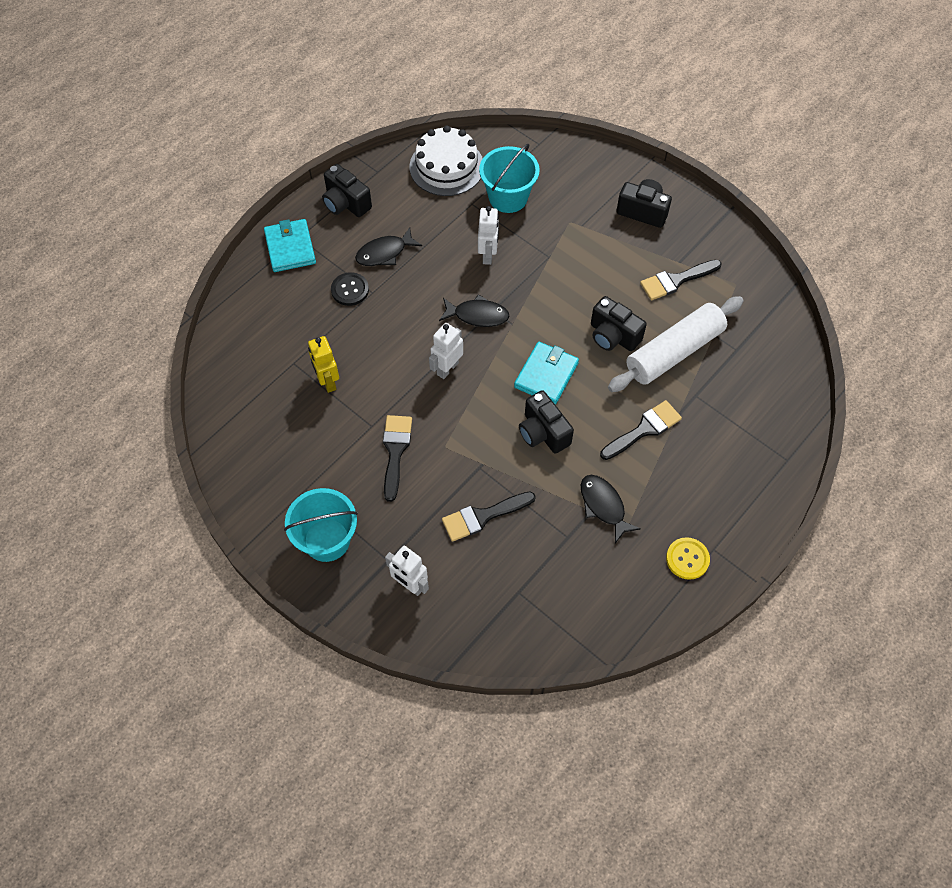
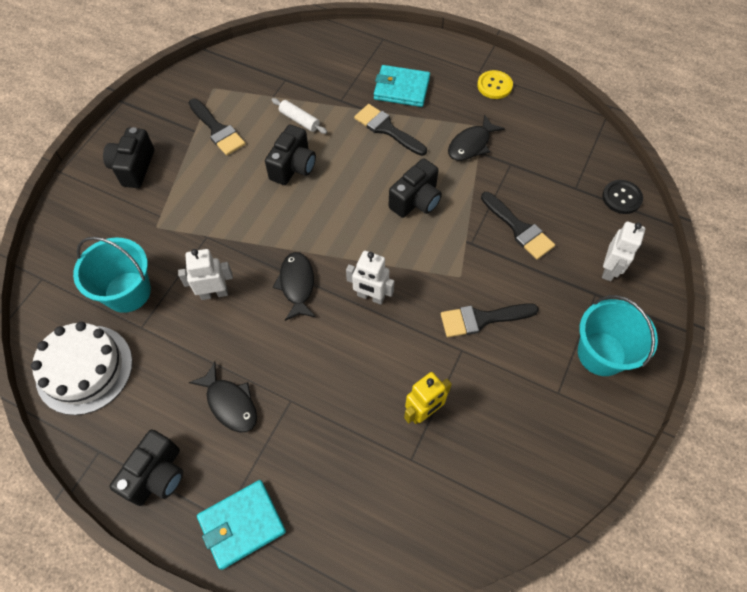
camera: 105 degrees left, 0 degrees up
black button [331,272,369,306] -> black button moved to [602,180,643,214]
turquoise wallet [514,342,579,405] -> turquoise wallet moved to [374,65,430,107]
white rolling pin [608,296,744,392] -> white rolling pin [272,98,327,134], size x0.44

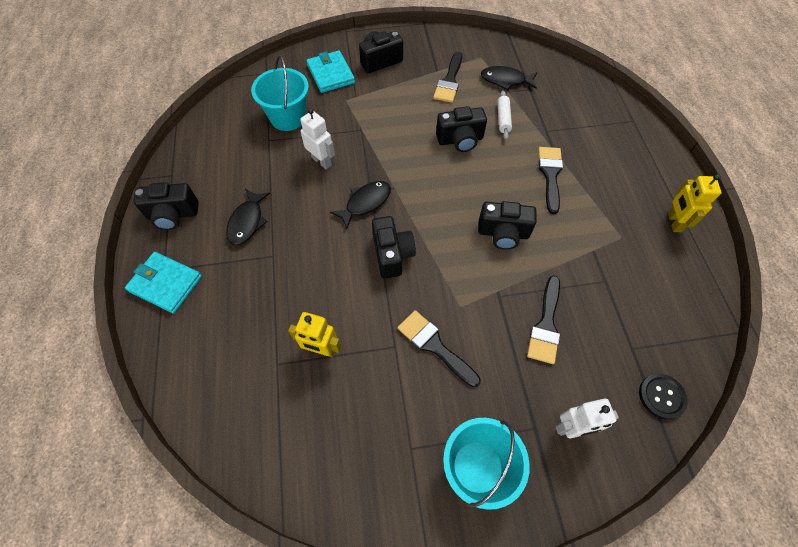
camera: 55 degrees right, 0 degrees up
white cake [31,322,133,415] -> none
white robot [346,251,394,305] -> black camera [372,216,416,279]
turquoise wallet [374,65,430,107] -> turquoise wallet moved to [306,50,355,93]
black fish [448,114,505,161] -> black fish moved to [481,66,537,91]
yellow button [477,70,513,99] -> yellow robot [668,174,722,232]

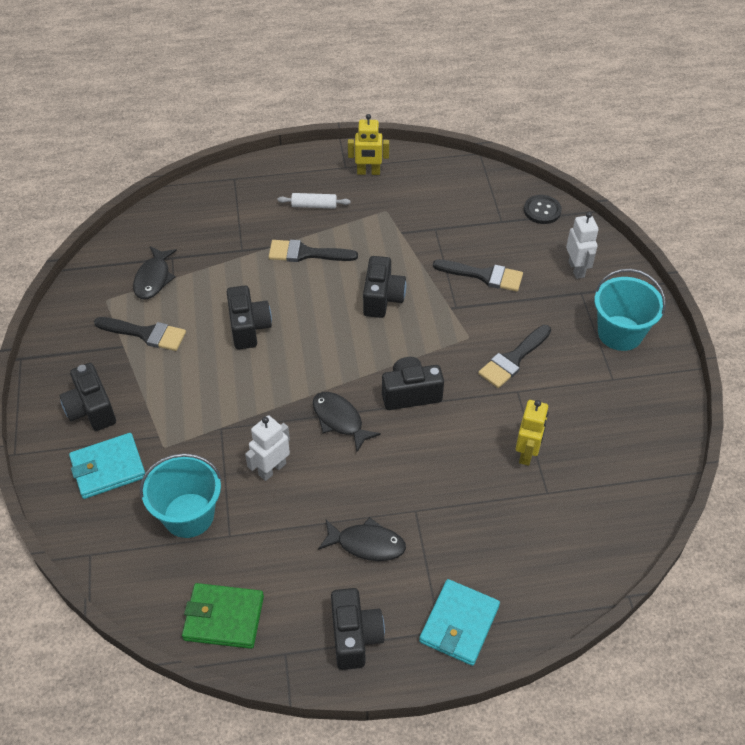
camera: 90 degrees left, 10 degrees down
white rolling pin [497,90,512,140] -> white rolling pin moved to [278,193,351,209]
none -> green wallet [182,583,264,649]

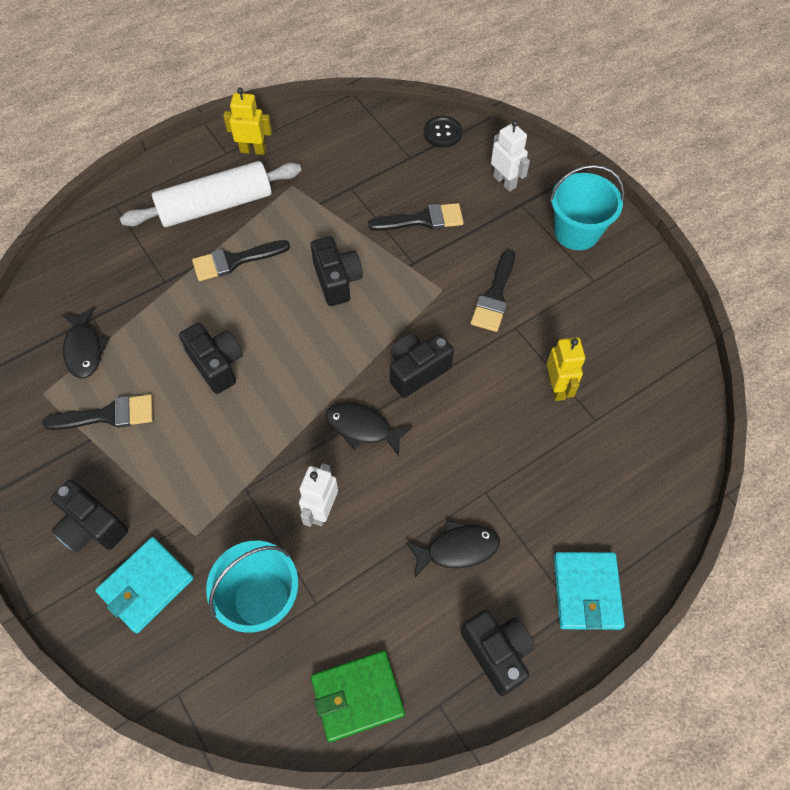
camera: 25 degrees left, 10 degrees up
white rolling pin [278,193,351,209] -> white rolling pin [120,161,302,227], size x2.28
yellow robot [348,114,389,175] -> yellow robot turned 150 degrees counterclockwise [223,88,272,155]

